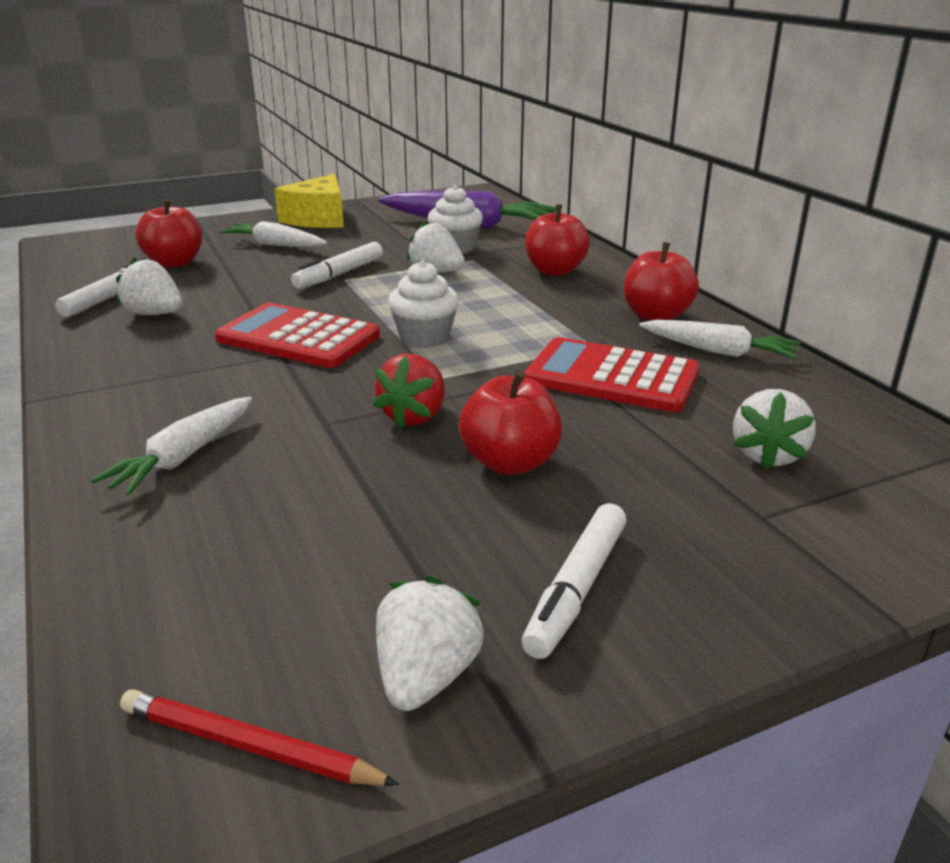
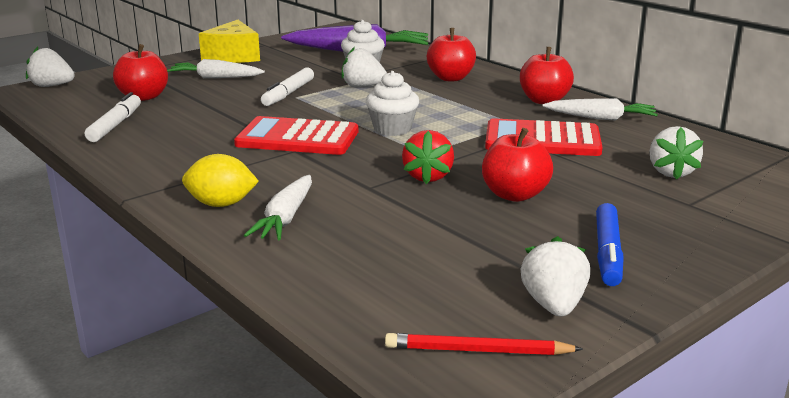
camera: 15 degrees left, 5 degrees down
white strawberry [116,258,183,315] -> white strawberry moved to [26,47,75,87]
white marker [521,503,626,659] -> blue marker [596,203,624,286]
none -> yellow lemon [182,154,259,207]

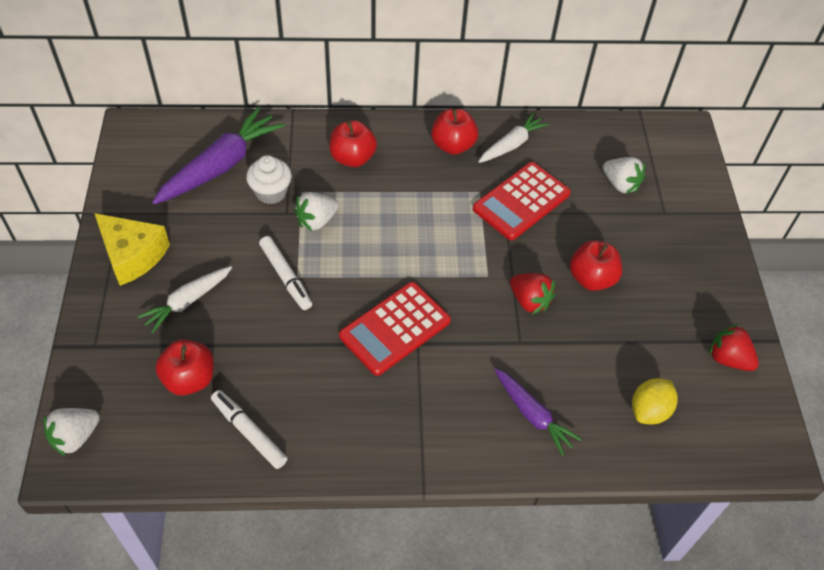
camera: 55 degrees left, 30 degrees up
yellow lemon [182,154,259,207] -> yellow lemon moved to [632,378,678,424]
white carrot [244,175,312,240] -> purple carrot [494,368,582,456]
white cupcake [366,71,419,136] -> none
red pencil [385,333,583,355] -> none
white strawberry [521,236,590,317] -> red strawberry [709,324,759,371]
blue marker [596,203,624,286] -> none

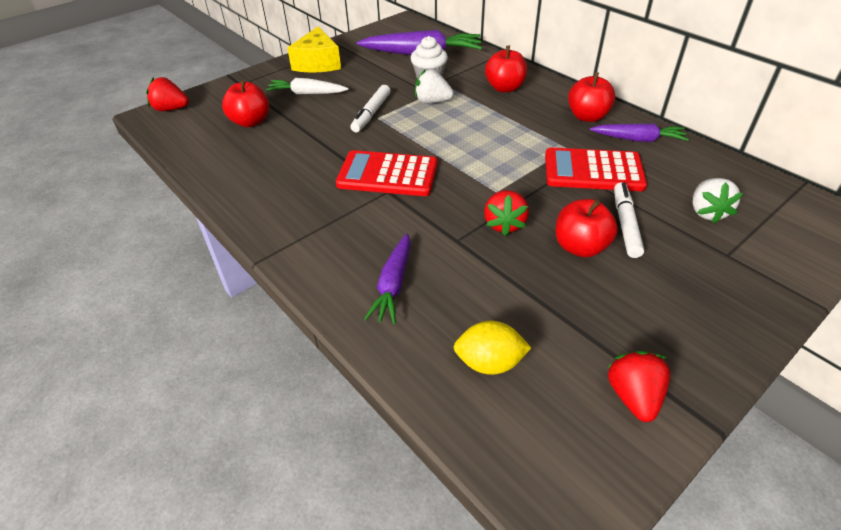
camera: 55 degrees right, 10 degrees down
white strawberry [44,408,100,456] -> red strawberry [146,77,189,111]
white marker [211,390,288,469] -> white marker moved to [614,182,644,258]
white carrot [478,112,550,163] -> purple carrot [590,124,689,142]

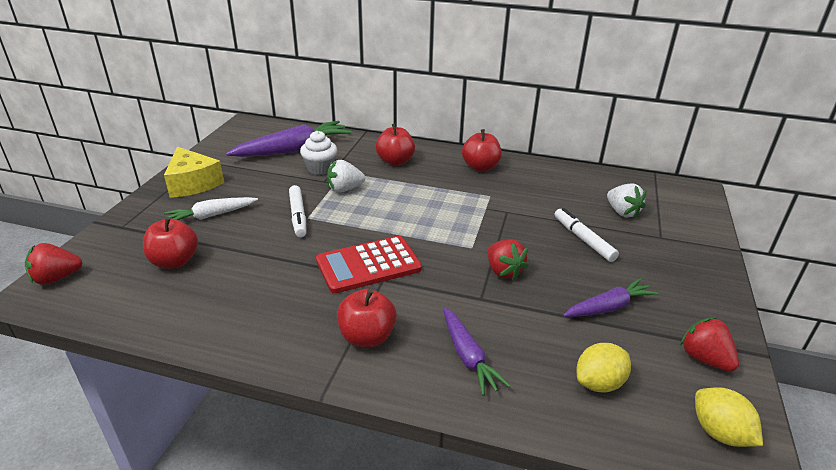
camera: 35 degrees left, 10 degrees down
red calculator [545,148,647,191] -> none
red apple [555,199,618,258] -> red apple moved to [337,289,397,347]
purple carrot [590,124,689,142] -> purple carrot moved to [563,278,659,317]
none -> yellow lemon [695,387,763,447]

